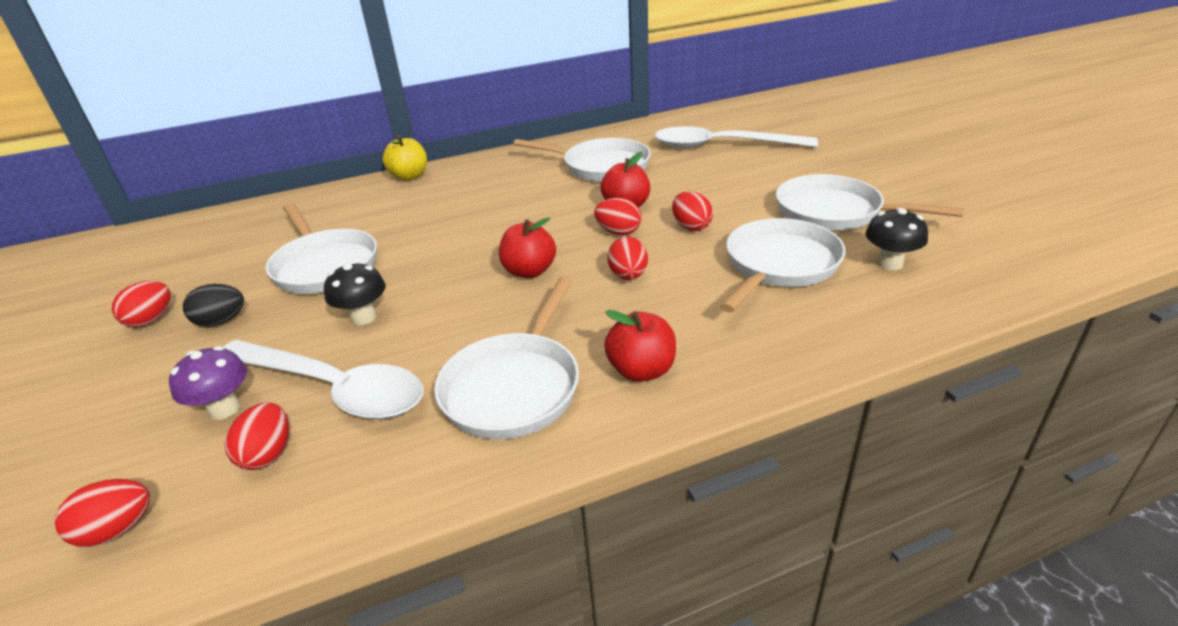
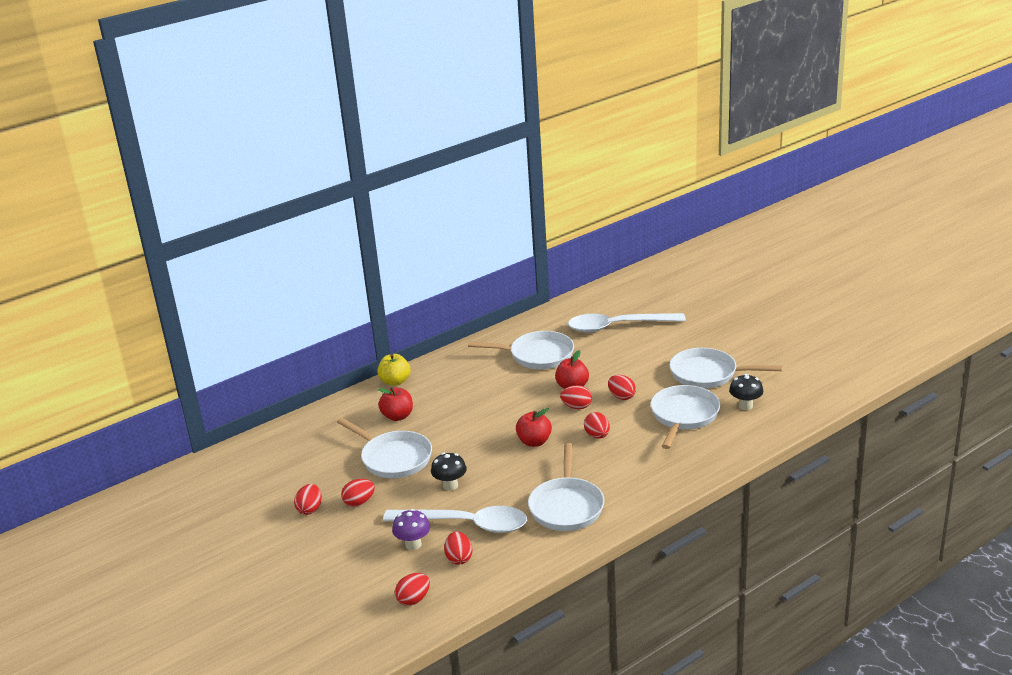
camera: 15 degrees left, 5 degrees down
black egg [183,284,244,327] -> red egg [341,479,375,507]
red apple [604,310,676,382] -> red apple moved to [378,387,413,421]

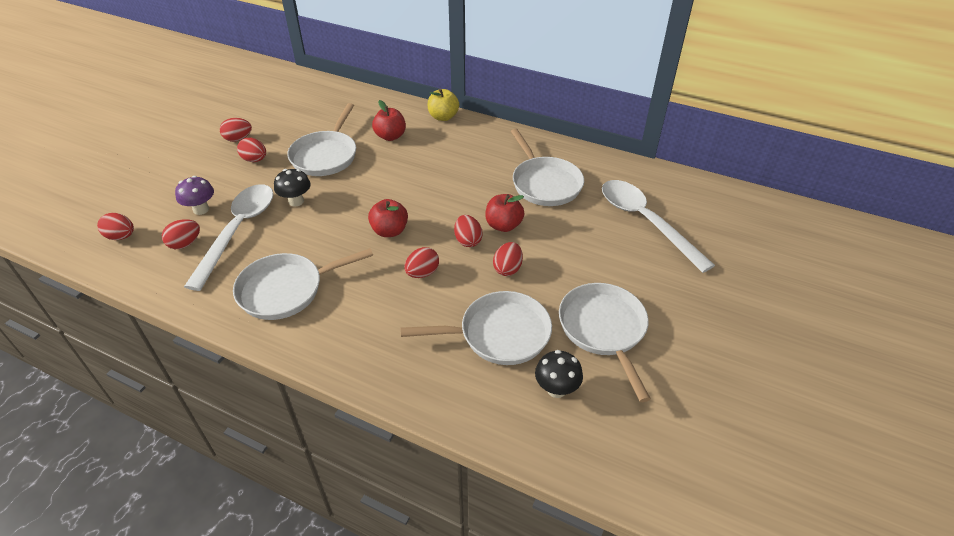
camera: 60 degrees right, 15 degrees up
white spoon [383,506,527,533] -> white spoon turned 150 degrees counterclockwise [184,184,273,291]

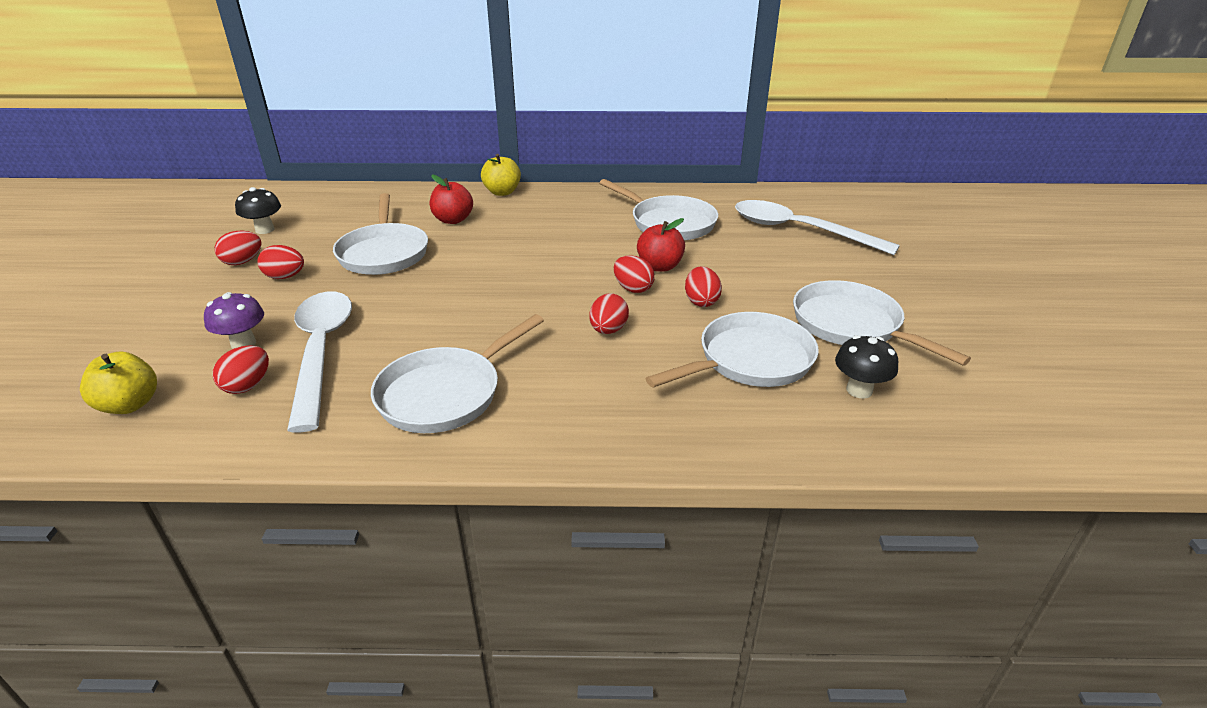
camera: 25 degrees left, 10 degrees down
red egg [97,213,134,240] -> yellow apple [80,351,157,414]
black mushroom [274,169,311,206] -> black mushroom moved to [235,187,281,234]
red apple [368,199,408,237] -> none

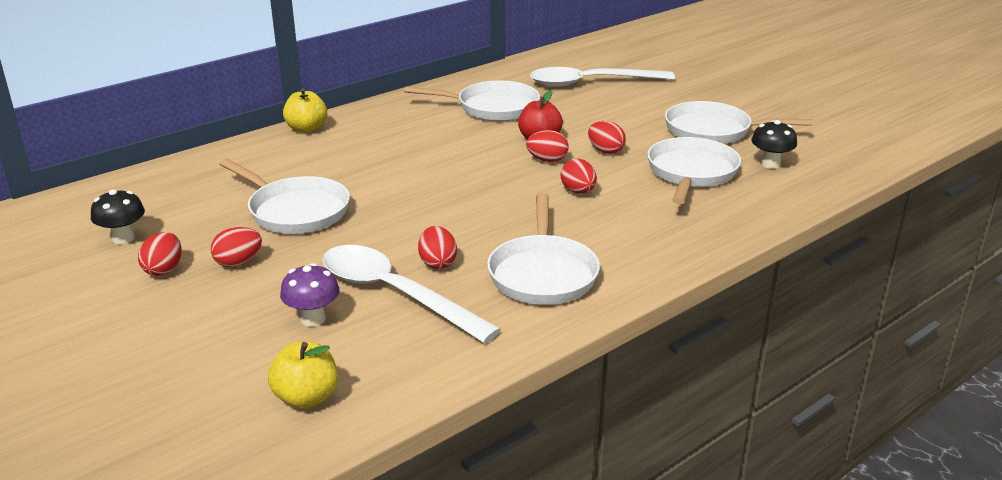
camera: 40 degrees left, 5 degrees down
red egg [213,345,269,394] -> red egg moved to [418,226,457,269]
red apple [430,175,473,224] -> none

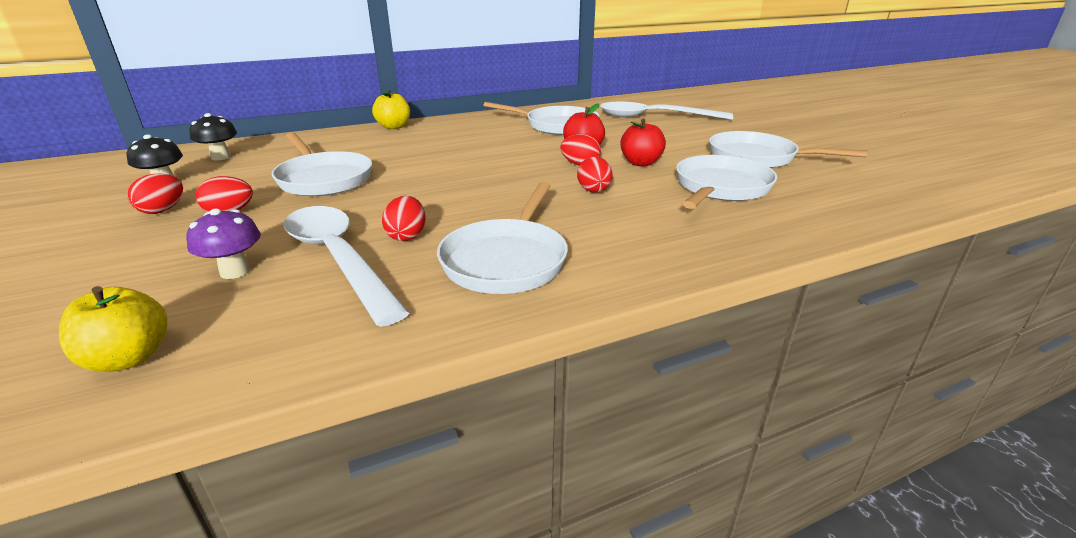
camera: 15 degrees right, 0 degrees up
red egg [588,121,626,154] -> red apple [620,119,666,166]
black mushroom [751,120,797,169] -> black mushroom moved to [190,113,237,161]

